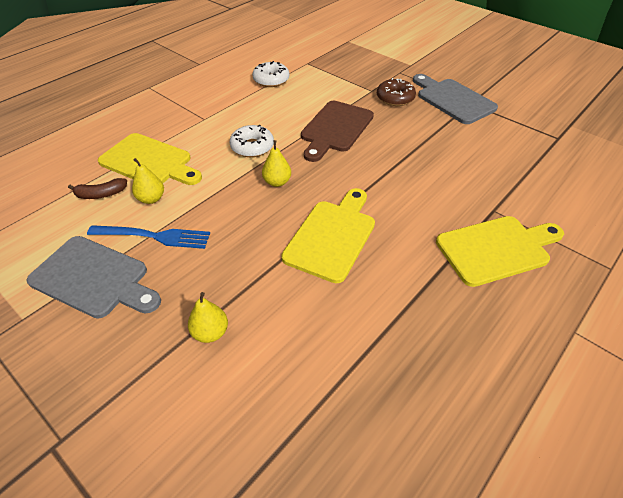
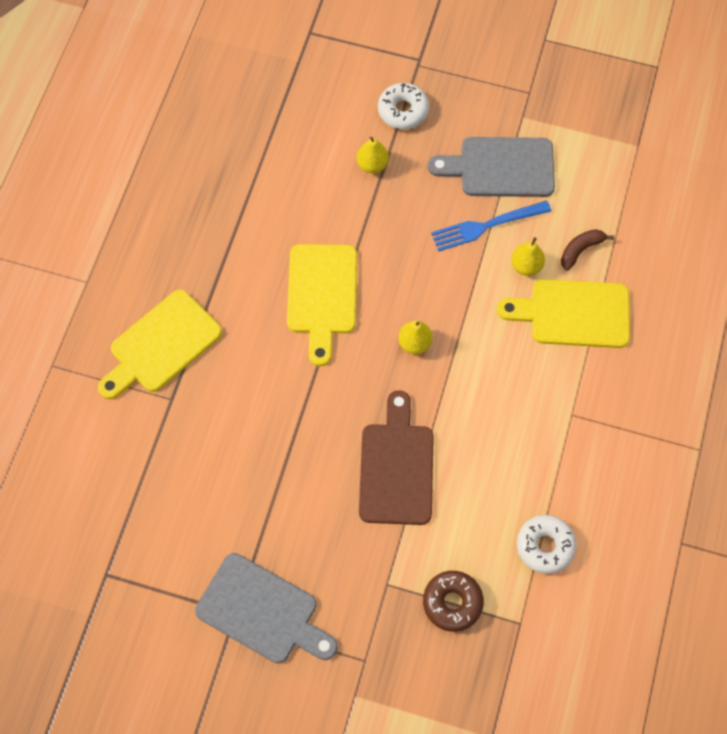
camera: 155 degrees right, 20 degrees up
white donut [230,125,274,157] -> white donut moved to [378,83,429,129]
brown donut [377,78,416,106] -> brown donut moved to [423,571,484,632]

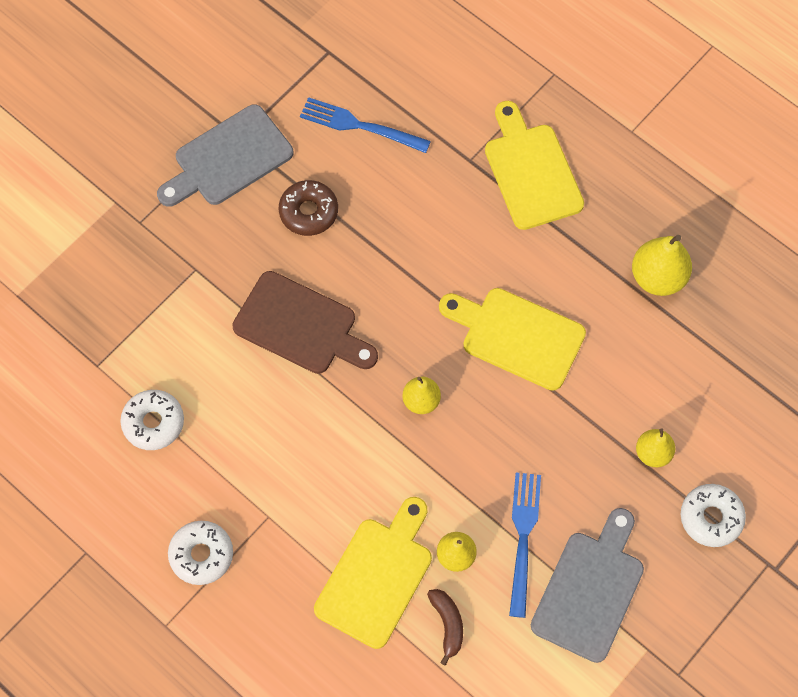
camera: 115 degrees right, 0 degrees up
brown donut [423,571,484,632] -> brown donut moved to [279,180,338,236]
none -> white donut [168,521,233,585]
none -> blue fork [300,97,431,153]
none -> yellow pear [632,235,692,296]

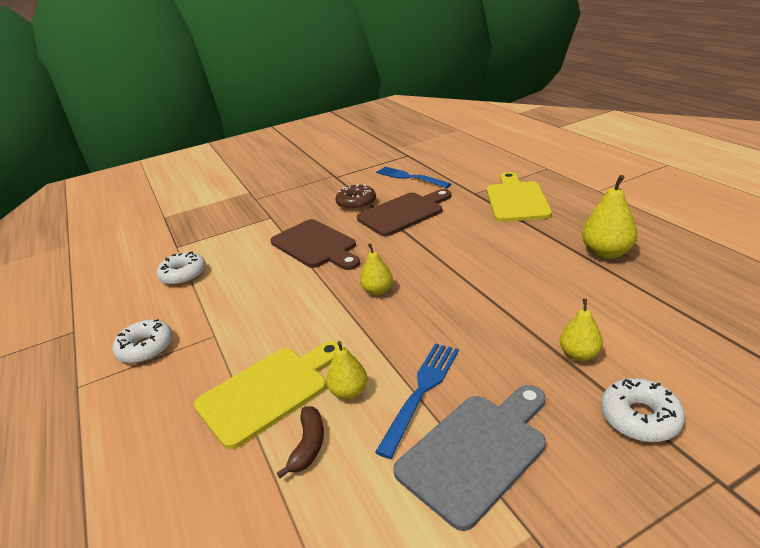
camera: 25 degrees right, 35 degrees down
grey cutting board [157,105,293,207] -> none
yellow cutting board [439,288,586,391] -> none
none -> brown cutting board [357,189,451,236]

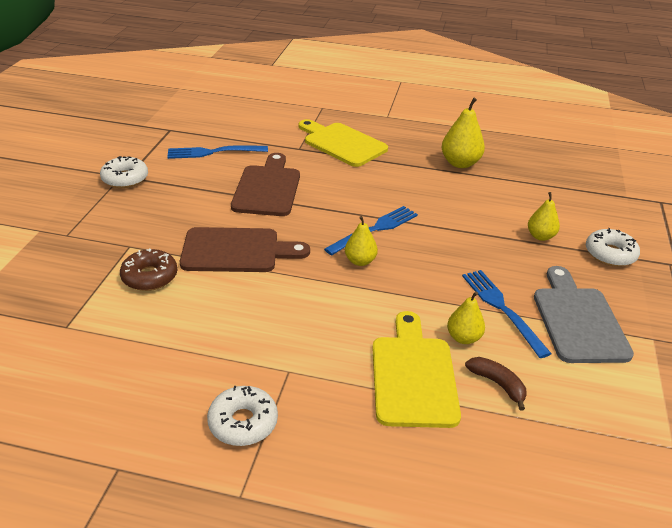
camera: 55 degrees left, 5 degrees up
white donut [157,251,206,285] -> white donut moved to [100,156,148,188]
brown donut [336,184,376,210] -> brown donut moved to [120,248,177,291]
none -> blue fork [324,206,418,255]

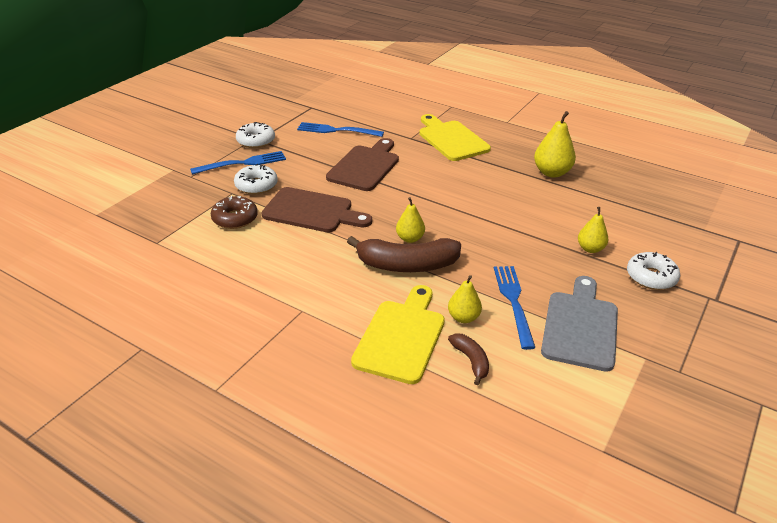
camera: 20 degrees right, 0 degrees up
white donut [207,386,278,446] -> white donut moved to [234,164,278,194]
blue fork [324,206,418,255] -> blue fork moved to [190,151,286,174]
none -> brown banana [347,236,461,272]

